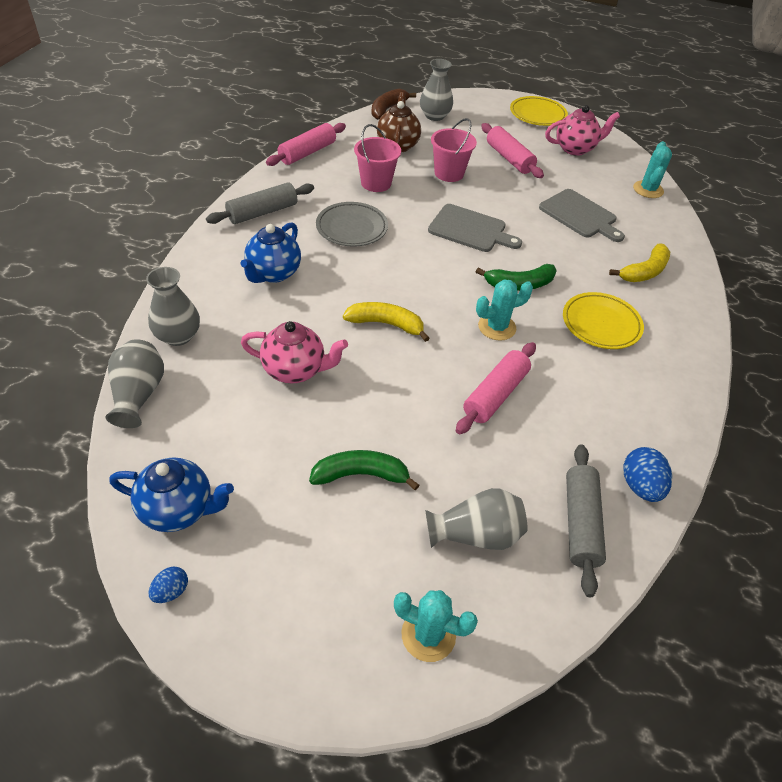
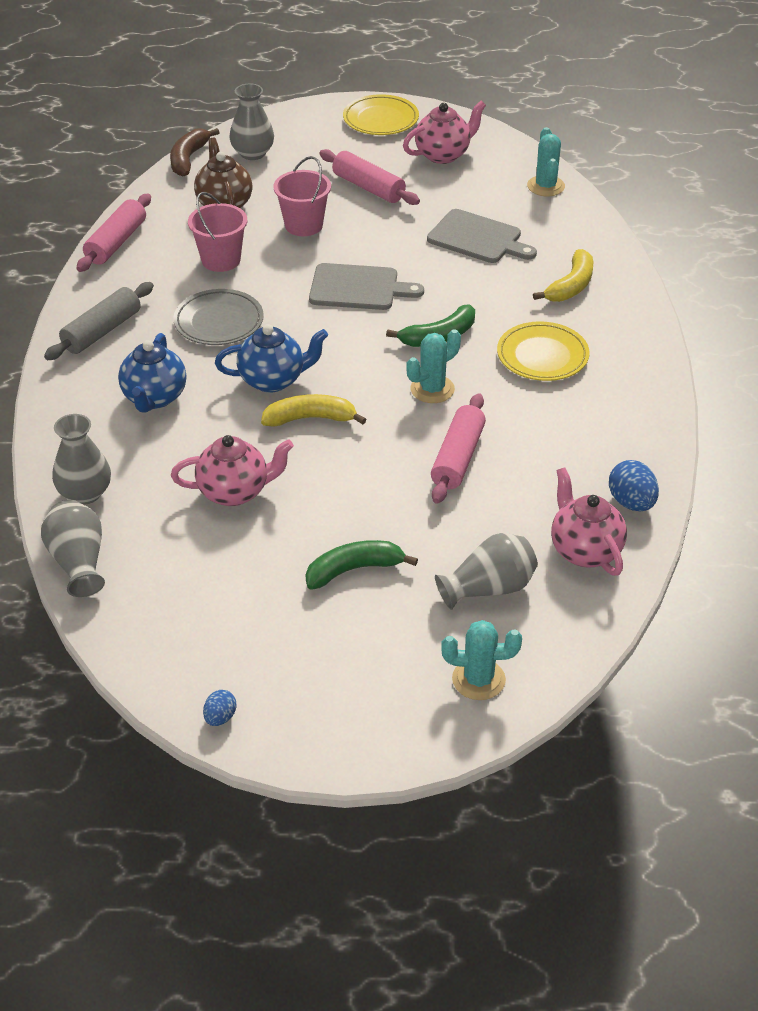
camera: 15 degrees left, 5 degrees down
blue teapot [109,457,234,532] -> blue teapot moved to [215,324,328,392]
grey rolling pin [566,444,606,597] -> pink teapot [551,467,627,576]

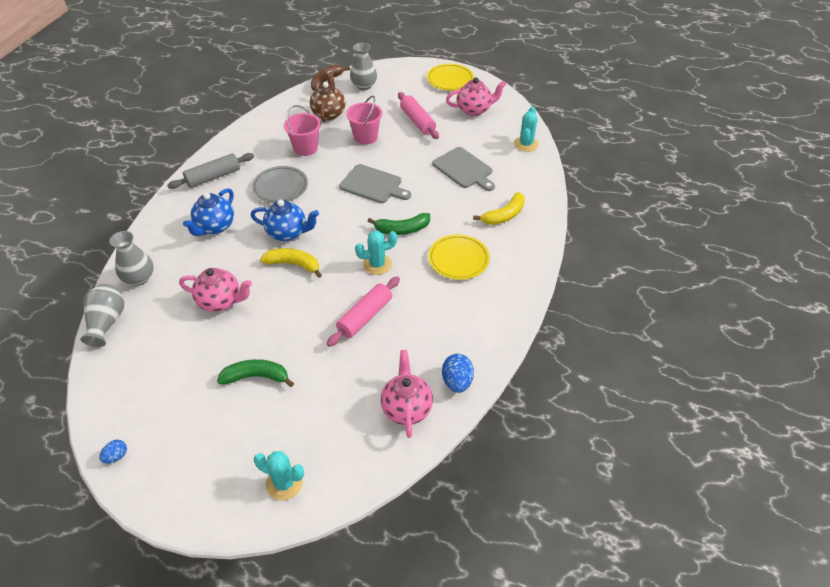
camera: 20 degrees right, 5 degrees up
pink rolling pin [77,193,151,272] -> none
grey vase [435,533,538,610] -> none

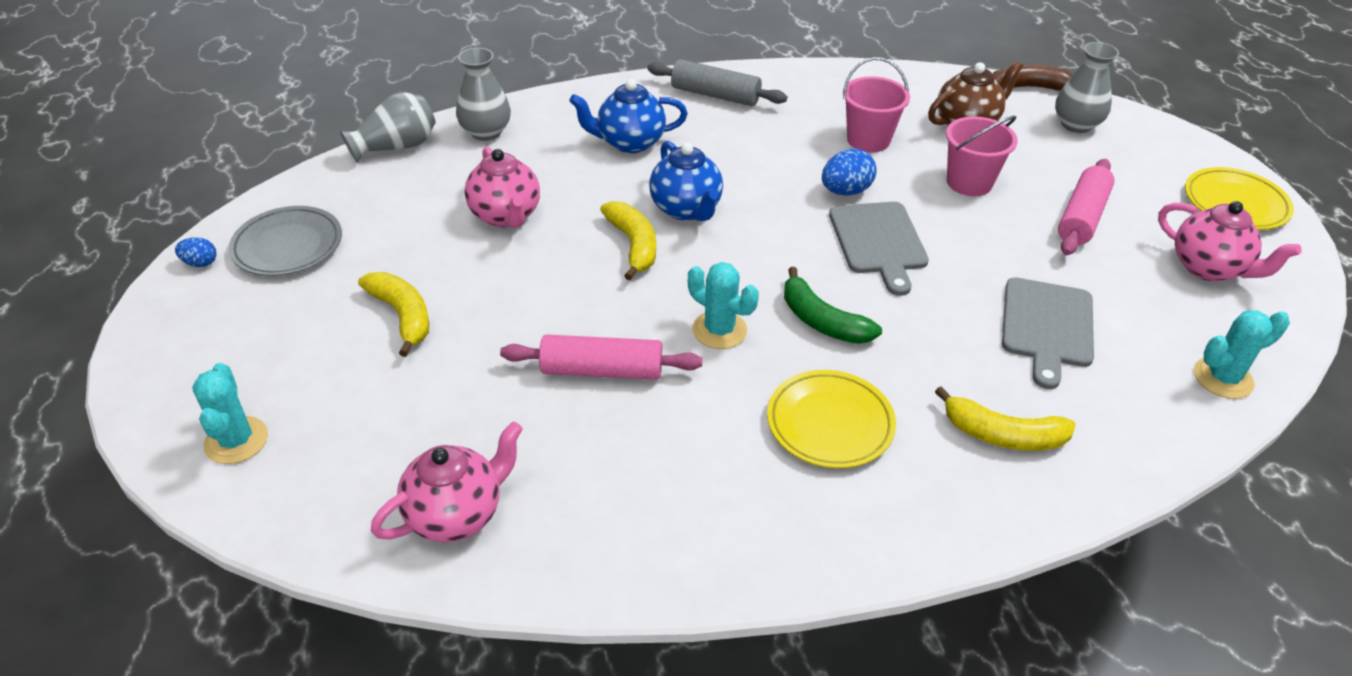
camera: 55 degrees right, 5 degrees down
green banana [217,359,294,387] -> yellow banana [358,272,429,357]
grey plate [252,166,308,203] -> grey plate moved to [229,206,342,276]
blue egg [442,354,474,393] -> blue egg moved to [822,149,876,196]

